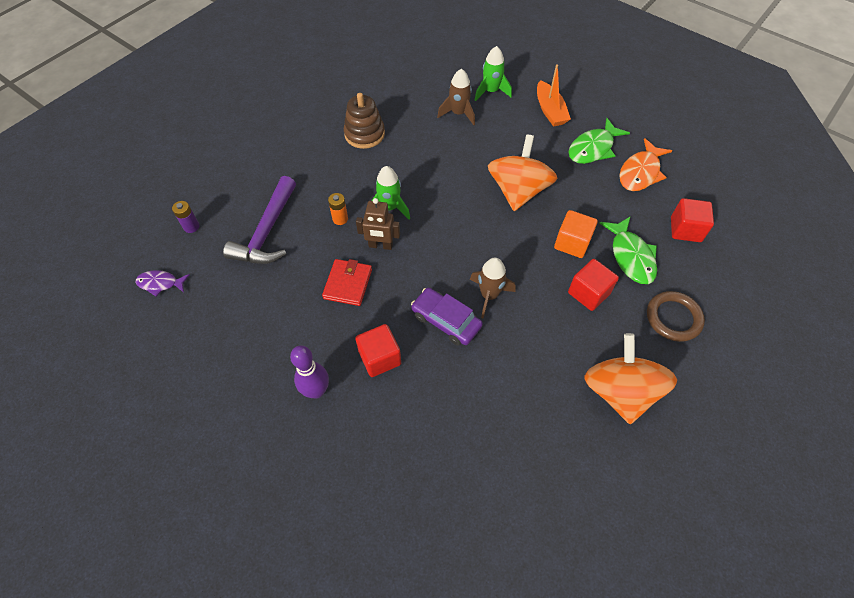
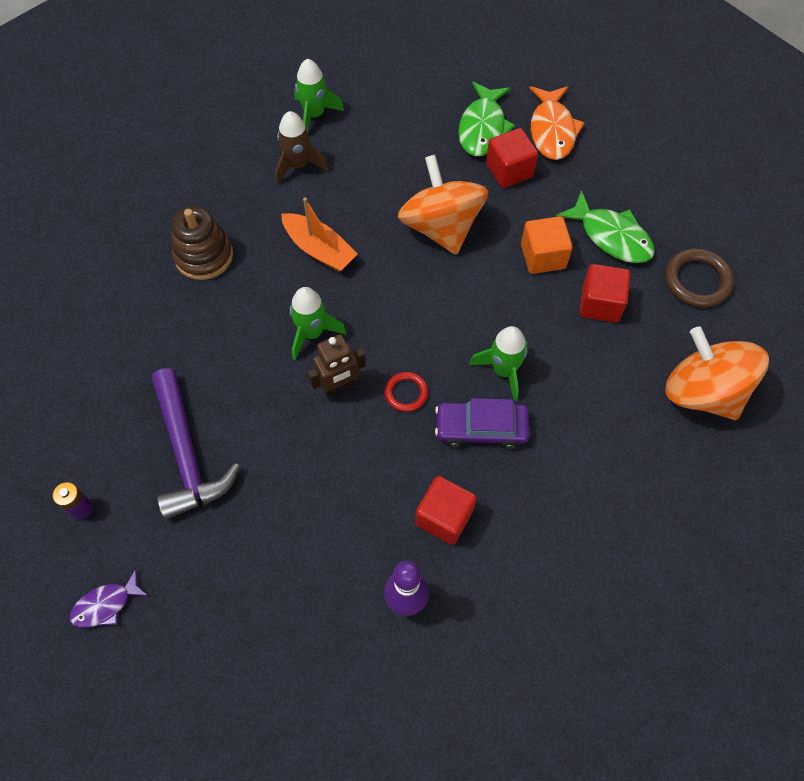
camera: 35 degrees left, 5 degrees up
red wallet [322,259,372,306] -> none
orange battery [328,193,348,225] -> none
brown rocket [470,258,516,318] -> green rocket [469,326,528,401]
orange boat [537,64,571,127] -> orange boat moved to [281,198,358,272]
red cube [671,198,714,242] -> red cube moved to [486,128,538,188]
none -> red ring [385,372,428,412]

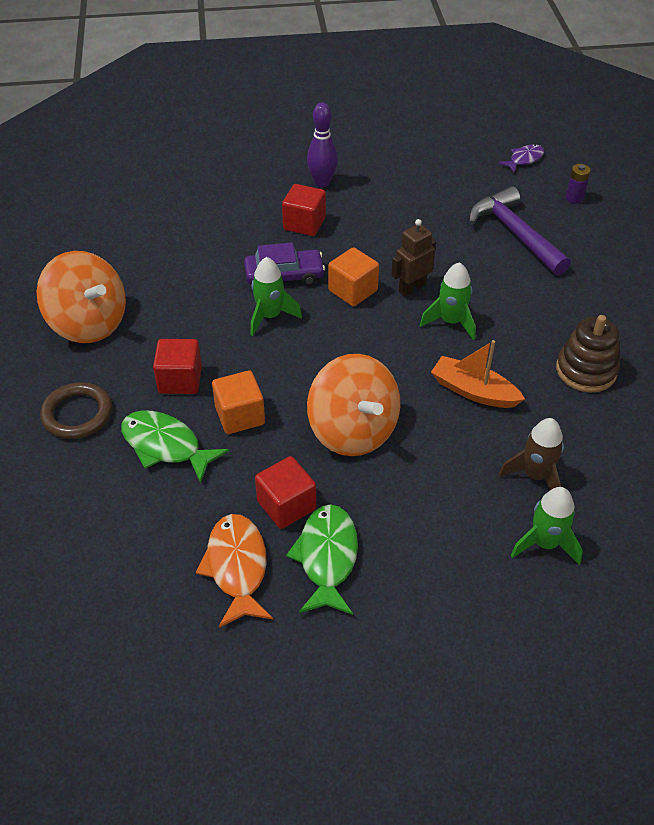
camera: 170 degrees right, 15 degrees down
red ring [385,372,428,412] -> orange cube [328,247,379,307]

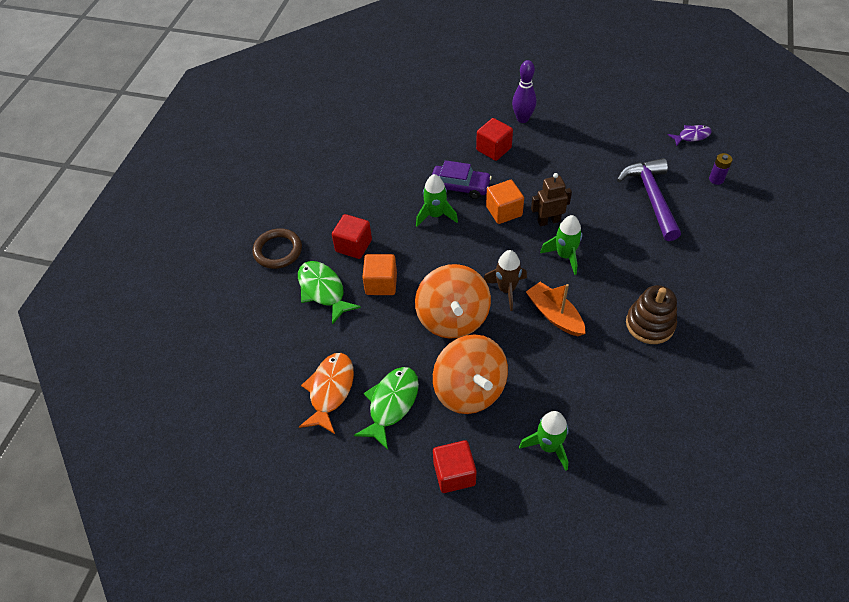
camera: 25 degrees right, 5 degrees up
orange spinning top [37,251,126,343] -> orange spinning top moved to [433,334,508,414]
red cube [255,456,316,529] -> red cube moved to [433,440,477,493]
brown rocket [499,418,564,490] -> brown rocket moved to [484,250,527,311]

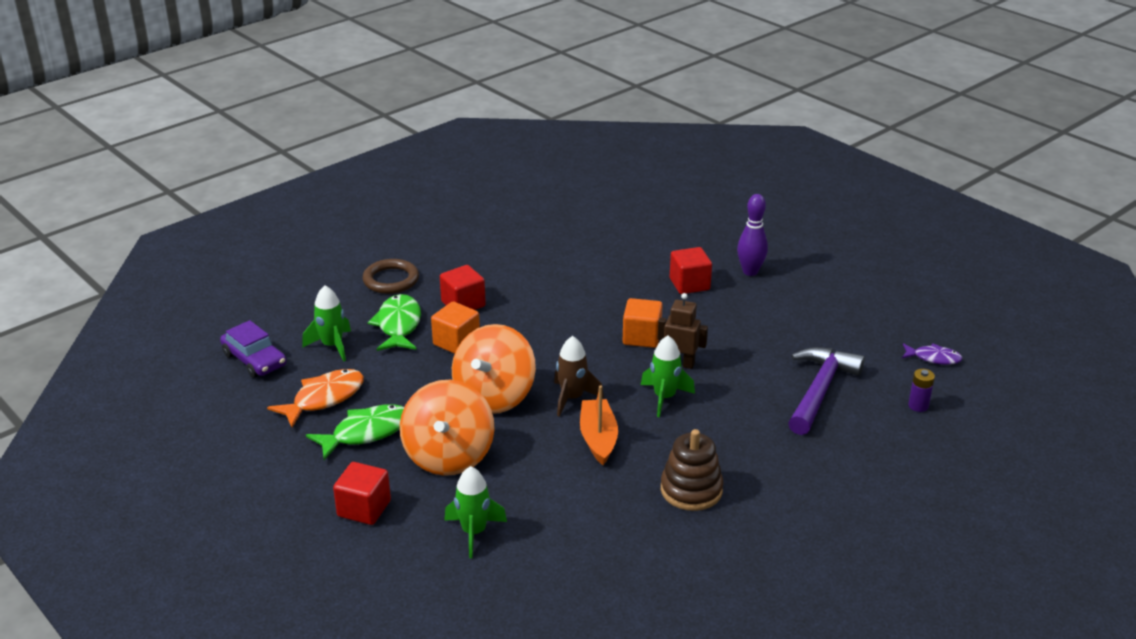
camera: 30 degrees right, 20 degrees down
green rocket [416,174,458,227] -> green rocket moved to [302,285,351,361]
purple car [432,160,492,199] -> purple car moved to [220,320,287,378]

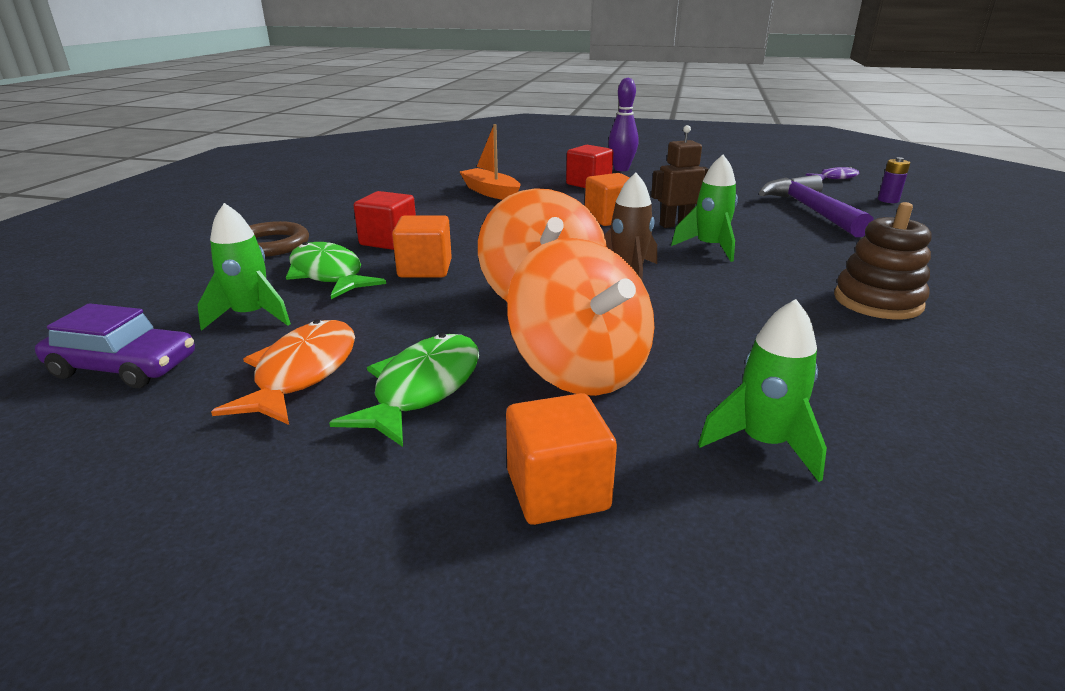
camera: 35 degrees left, 5 degrees down
red cube [333,462,391,525] -> orange cube [506,393,617,525]
orange boat [580,385,618,465] -> orange boat moved to [460,124,520,200]

